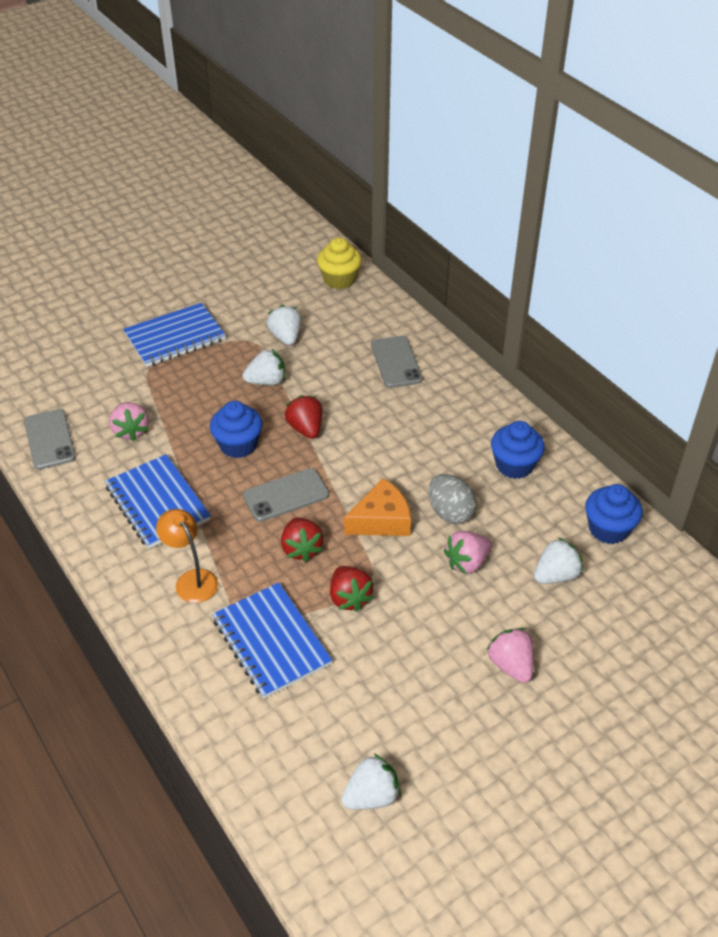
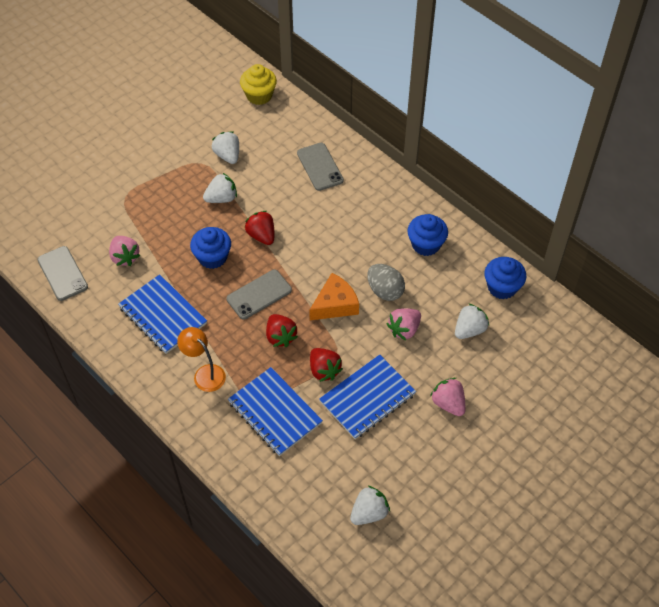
camera: 10 degrees left, 10 degrees up
blue notebook [123,303,226,367] -> blue notebook moved to [319,354,416,439]

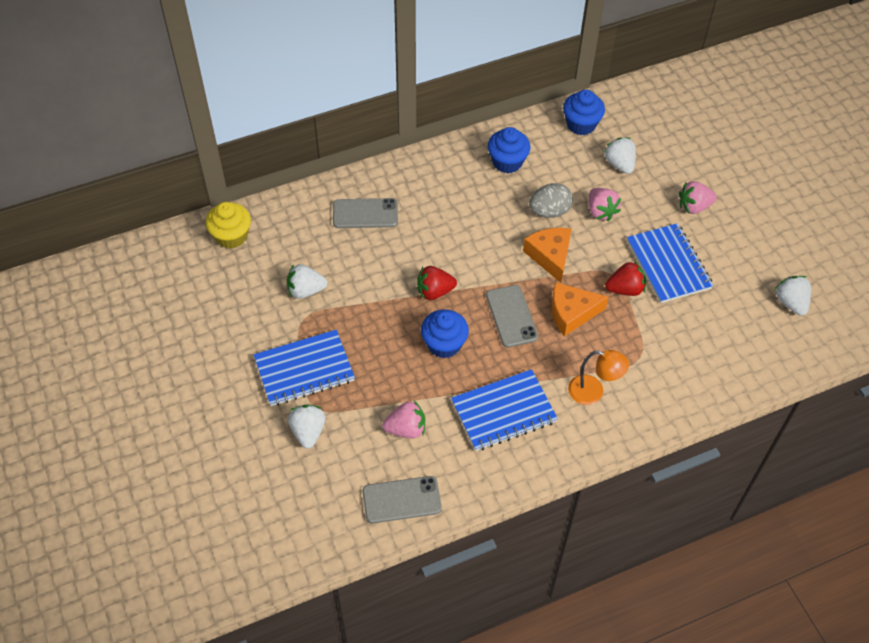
camera: 70 degrees left, 0 degrees up
orange lamp [177,327,226,392] -> orange lamp turned 135 degrees counterclockwise [568,350,629,405]
white strawberry [203,173,237,203] -> white strawberry moved to [288,405,326,449]
blue notebook [228,367,323,456] -> blue notebook moved to [254,330,355,406]
red strawberry [266,314,298,347] -> orange cheese [551,282,609,336]

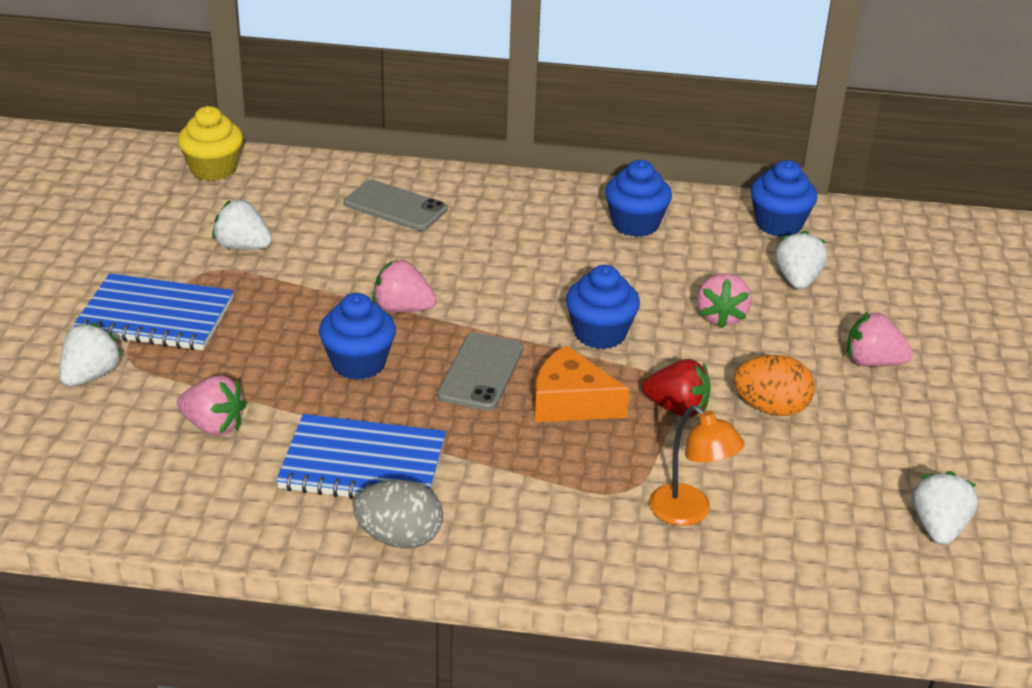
camera: 30 degrees right, 20 degrees down
grey phone [363,476,442,523] -> none
red strawberry [417,266,457,300] -> pink strawberry [373,259,436,312]
orange cheese [523,228,572,283] -> blue cupcake [566,265,640,349]
grey egg [529,183,573,218] -> grey egg moved to [353,480,443,549]
orange lamp [568,350,629,405] -> orange lamp moved to [649,405,744,526]
blue notebook [627,223,714,303] -> orange egg [734,355,815,416]

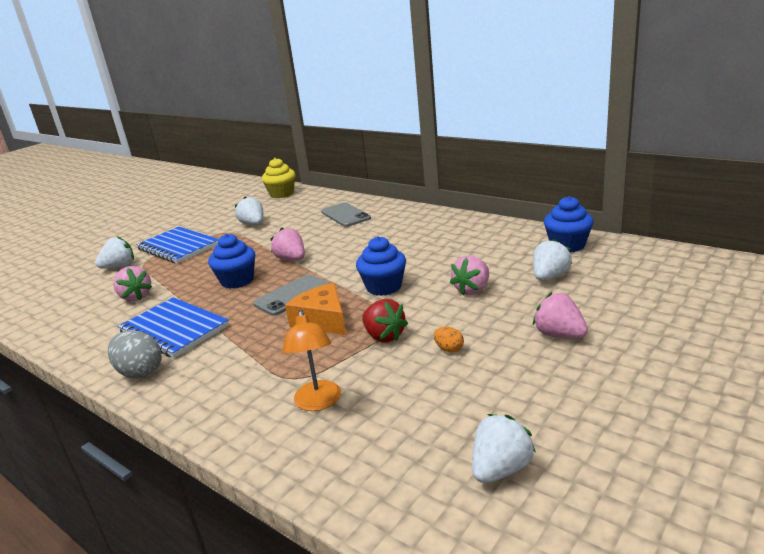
camera: 35 degrees right, 10 degrees down
blue cupcake [605,160,672,237] -> none
orange egg [734,355,815,416] -> orange egg [434,327,464,353], size x0.52

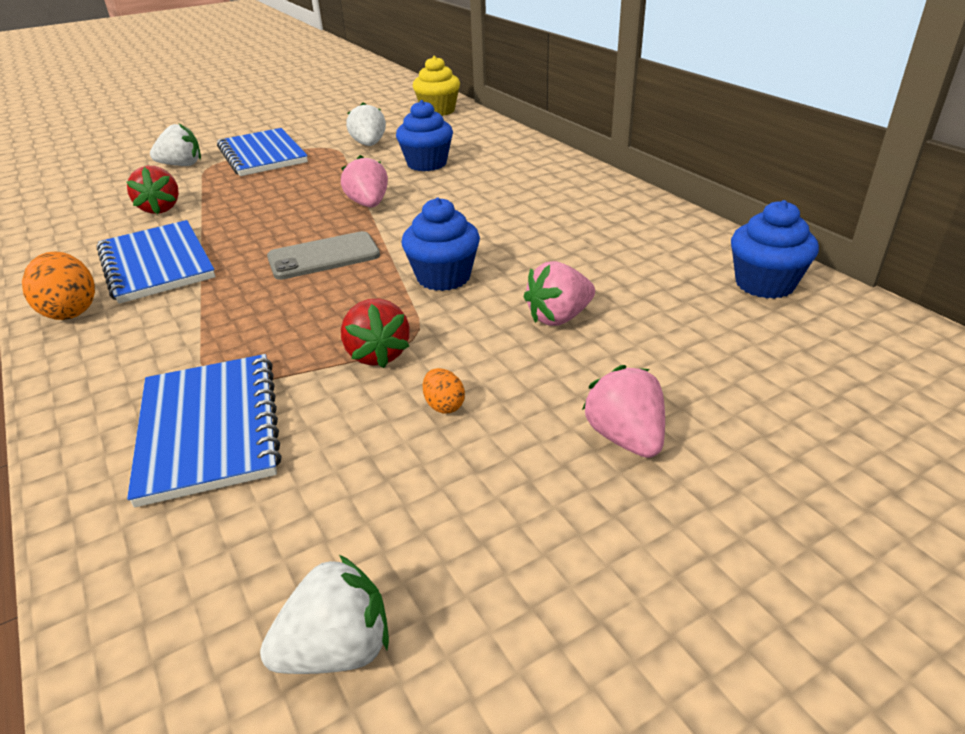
camera: 20 degrees right, 10 degrees up
grey egg [108,330,162,379] -> orange egg [22,251,95,320]
pink strawberry [113,266,152,301] -> red strawberry [127,166,179,214]
blue cupcake [208,234,255,289] -> blue cupcake moved to [396,100,453,171]
orange lamp [282,309,341,411] -> blue notebook [127,354,282,508]
orange cheese [285,283,346,335] -> none
grey phone [321,202,371,227] -> none
white strawberry [533,239,572,281] -> none

